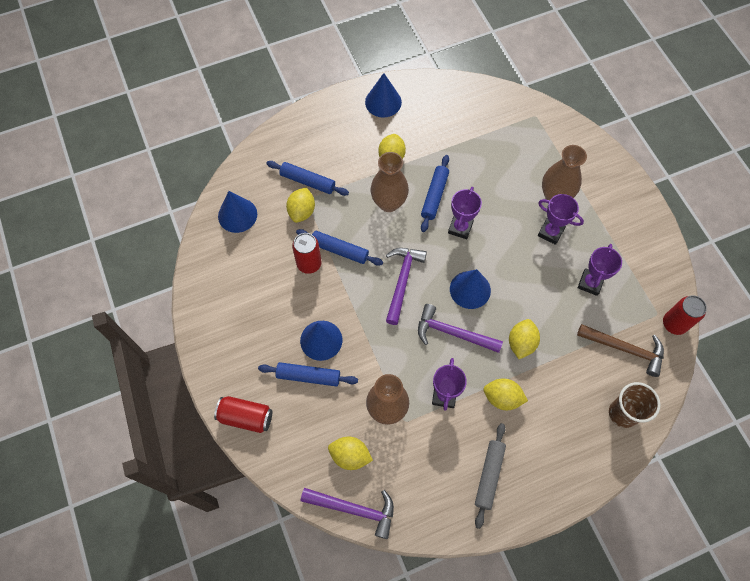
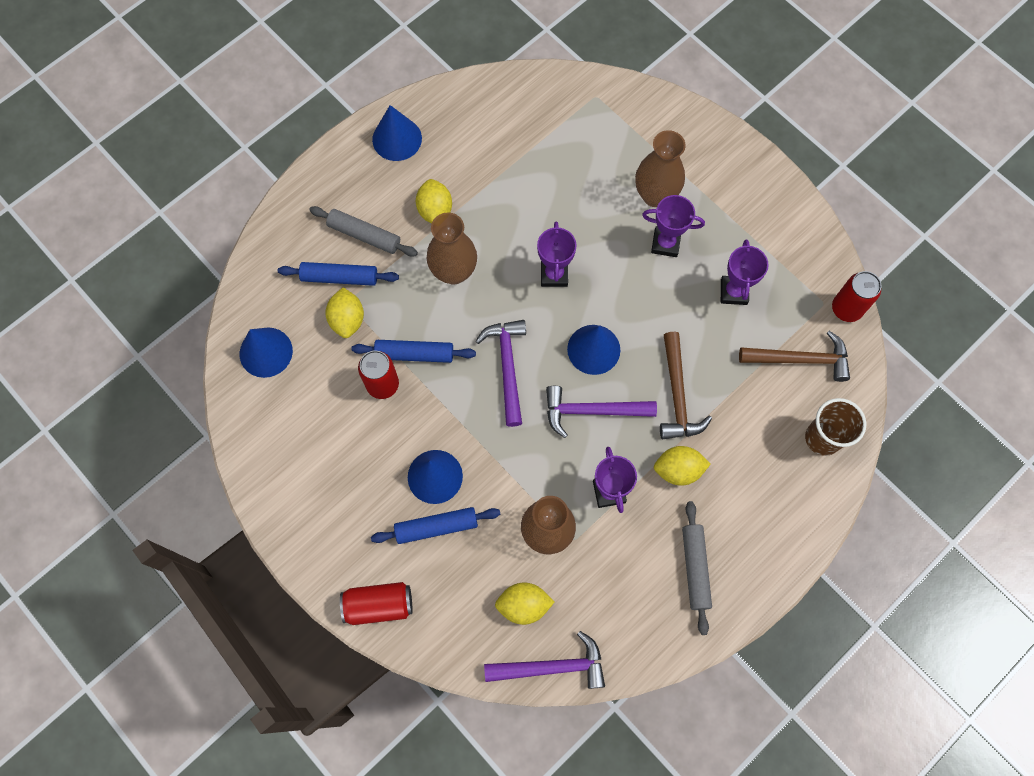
camera: 20 degrees left, 5 degrees up
blue rolling pin [421,155,449,232] -> none
yellow lemon [509,319,540,359] -> brown hammer [660,332,712,439]
none -> grey rolling pin [309,206,418,257]

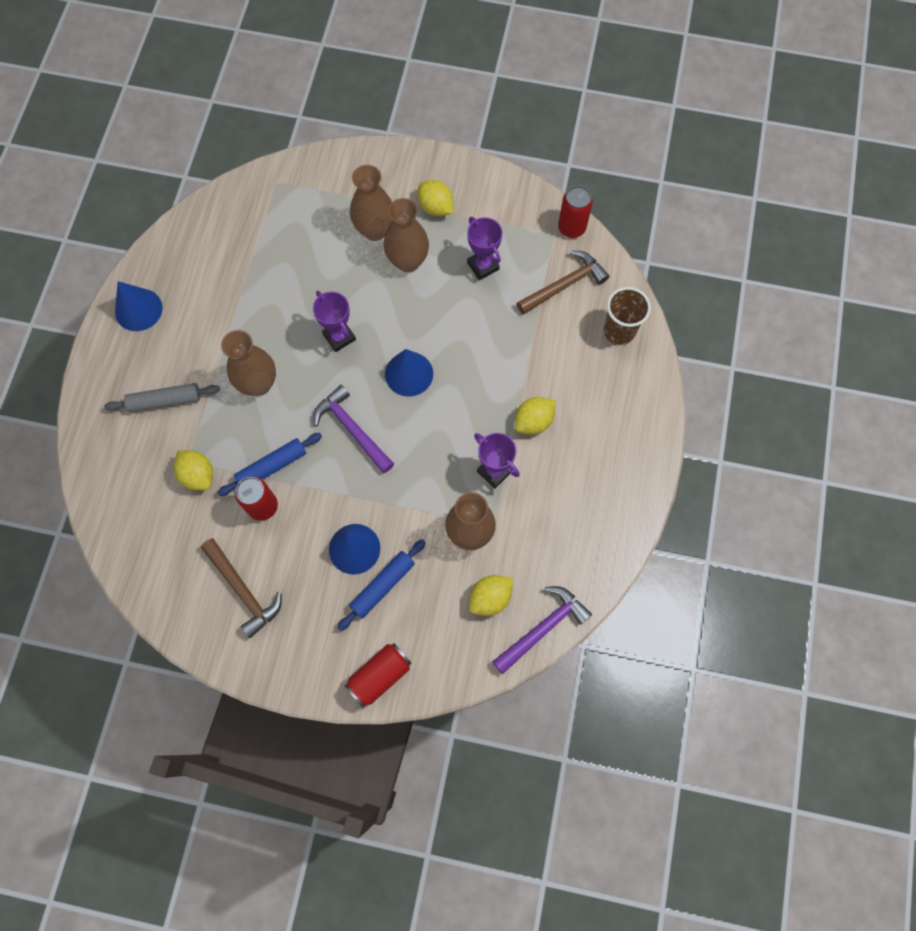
camera: 35 degrees left, 0 degrees up
blue cone [240,328,293,378] -> none
blue rolling pin [278,262,399,286] -> none
yellow lemon [416,179,452,224] -> yellow lemon moved to [418,180,453,216]
purple hammer [546,386,657,438] -> none
purple trophy [642,195,705,257] -> brown vase [384,198,429,272]
brown hammer [660,332,712,439] -> brown hammer moved to [201,538,282,638]
grey rolling pin [682,501,712,635] -> none

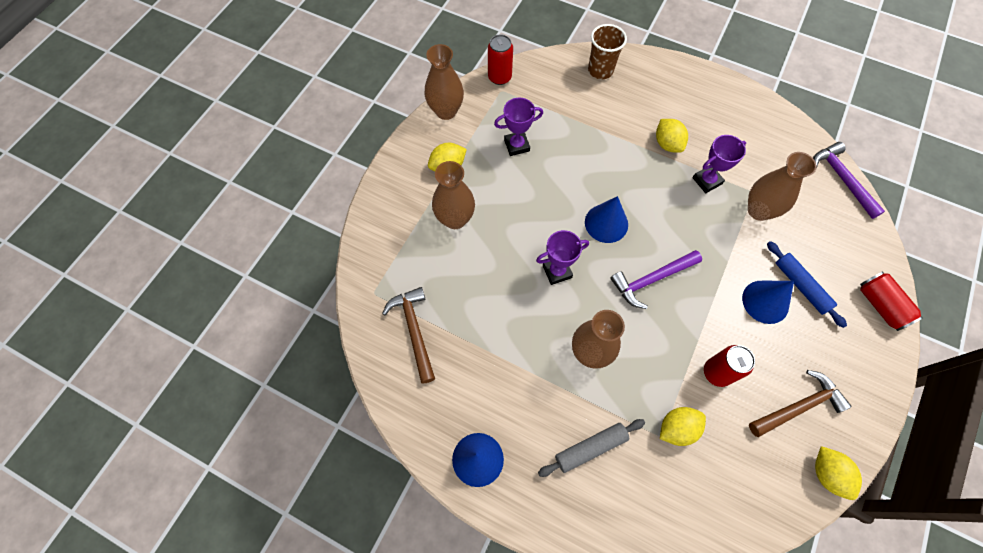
camera: 75 degrees left, 5 degrees down
grey rolling pin [104,383,220,412] -> grey rolling pin turned 60 degrees clockwise [538,419,645,477]
blue rolling pin [217,433,322,496] -> none
brown vase [384,198,429,272] -> brown vase moved to [425,44,464,120]
yellow lemon [469,575,513,616] -> yellow lemon moved to [815,446,862,500]
brown hammer [517,251,609,315] -> brown hammer moved to [382,287,435,384]

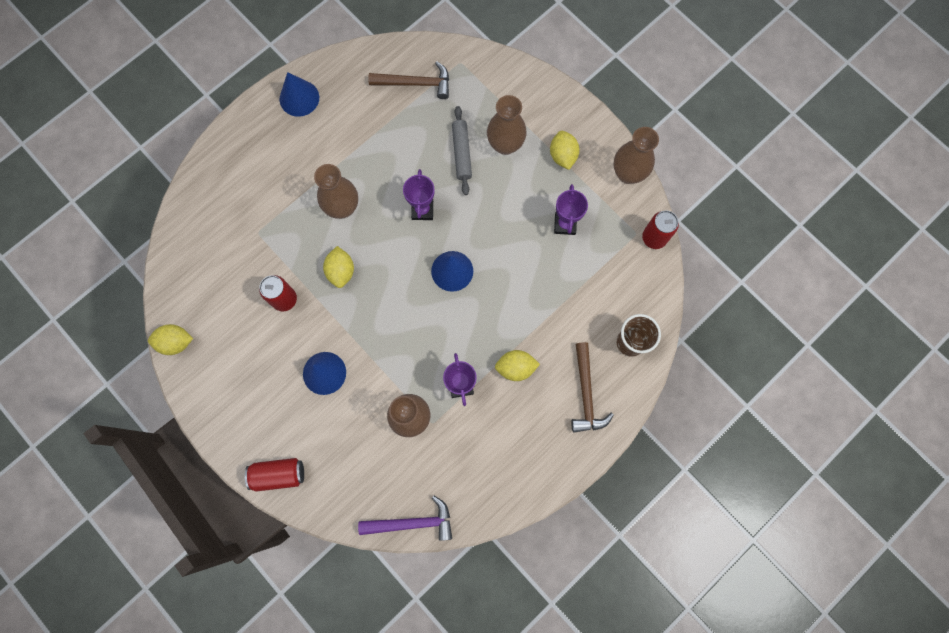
camera: 110 degrees right, 10 degrees up
grey rolling pin [538,419,645,477] -> grey rolling pin moved to [452,106,472,195]
purple hammer [610,250,702,309] -> none
yellow lemon [660,407,706,446] -> yellow lemon moved to [323,246,354,288]
brown hammer [749,370,852,437] -> brown hammer moved to [571,342,614,432]
blue rolling pin [767,241,847,328] -> none

